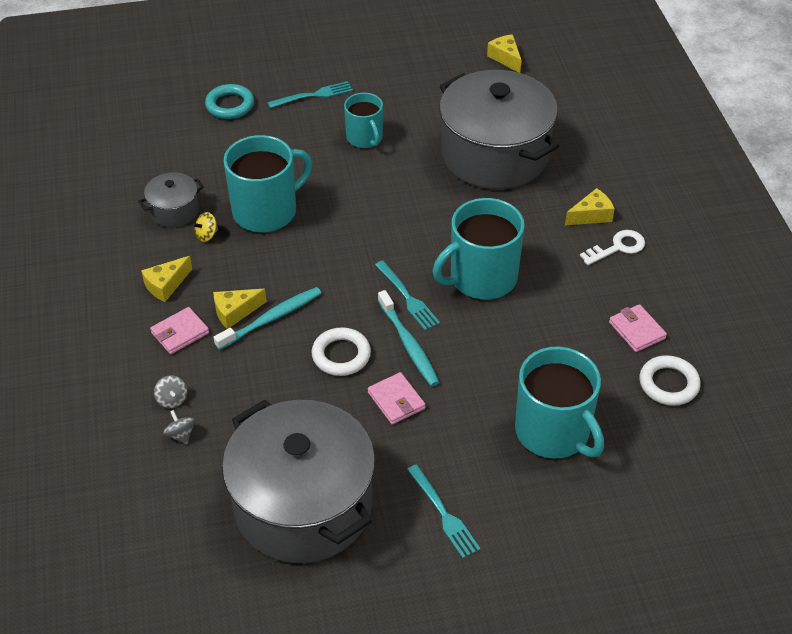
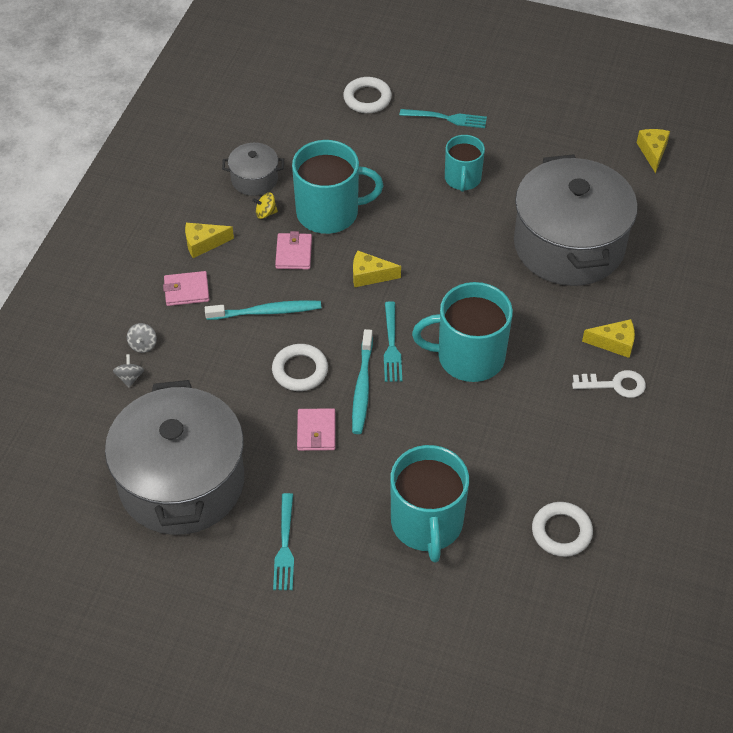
camera: 30 degrees right, 5 degrees up
turquoise ring [205,84,254,119] -> white ring [343,77,392,113]
yellow cheese [213,289,267,329] -> yellow cheese moved to [353,251,401,287]
pink wallet [609,304,667,352] -> pink wallet moved to [275,231,312,269]

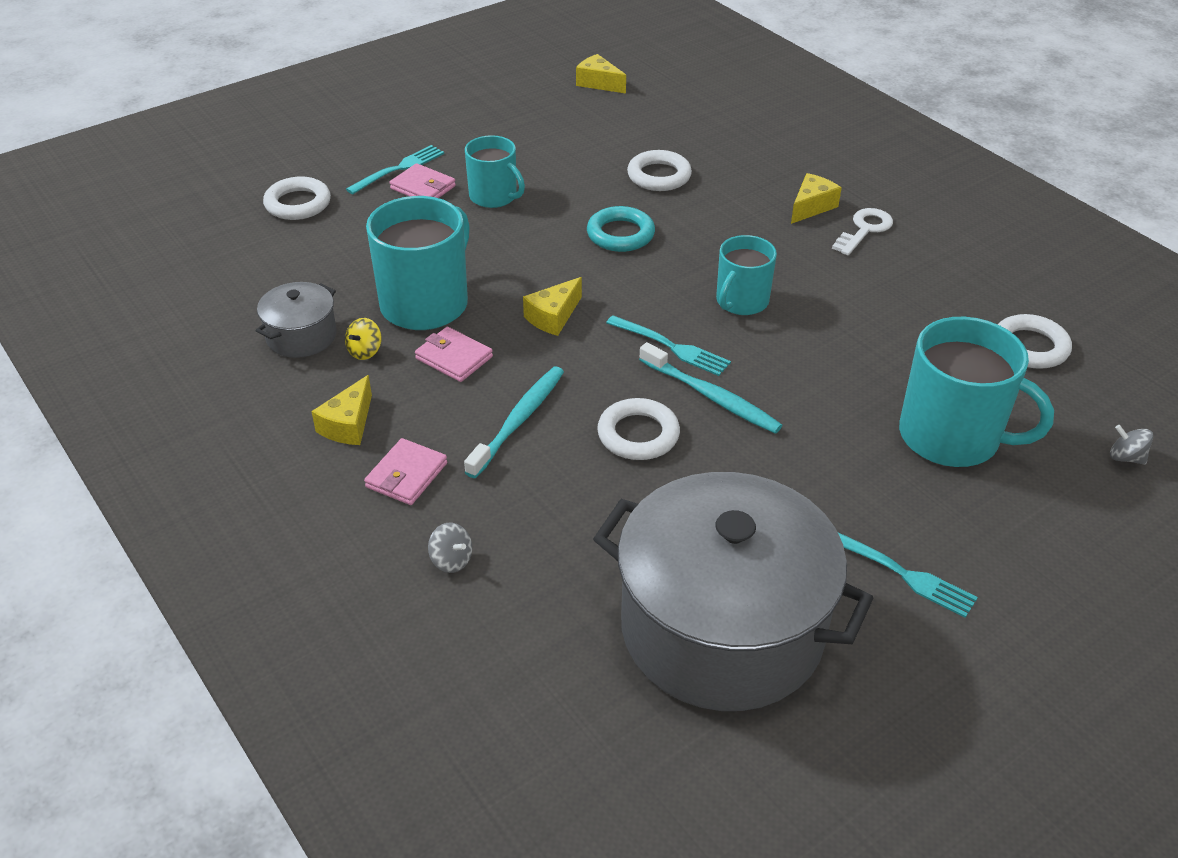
camera: 55 degrees left, 10 degrees down
grey spinning top [113,354,144,388] -> grey spinning top moved to [1110,425,1153,465]
pink wallet [297,408,335,451] -> pink wallet moved to [390,163,456,198]
turquoise mug [412,282,513,382] -> turquoise mug [716,235,777,315], size x0.61
grey pot [514,154,638,286] -> white ring [627,150,692,191]
none -> turquoise ring [587,206,655,252]

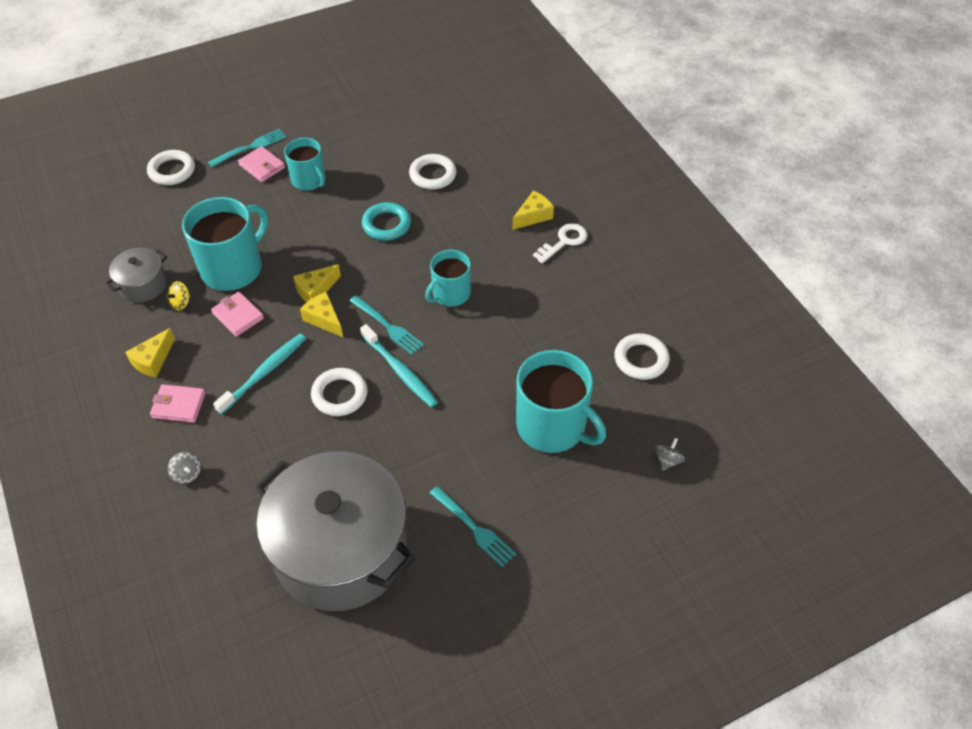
camera: 10 degrees right, 10 degrees up
pink wallet [364,438,447,505] -> pink wallet turned 60 degrees clockwise [150,384,205,423]
yellow cheese [576,54,626,93] -> yellow cheese moved to [300,292,343,337]
grey spinning top [1110,425,1153,465] -> grey spinning top turned 75 degrees clockwise [655,438,685,470]

